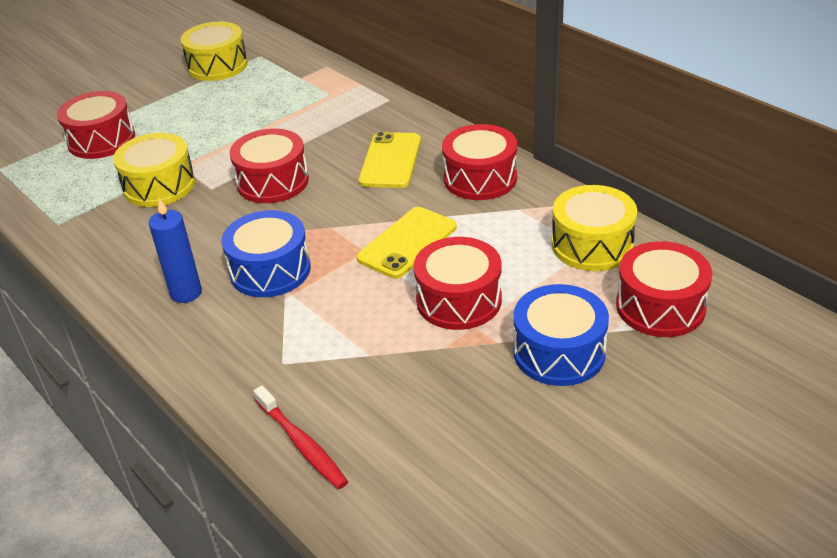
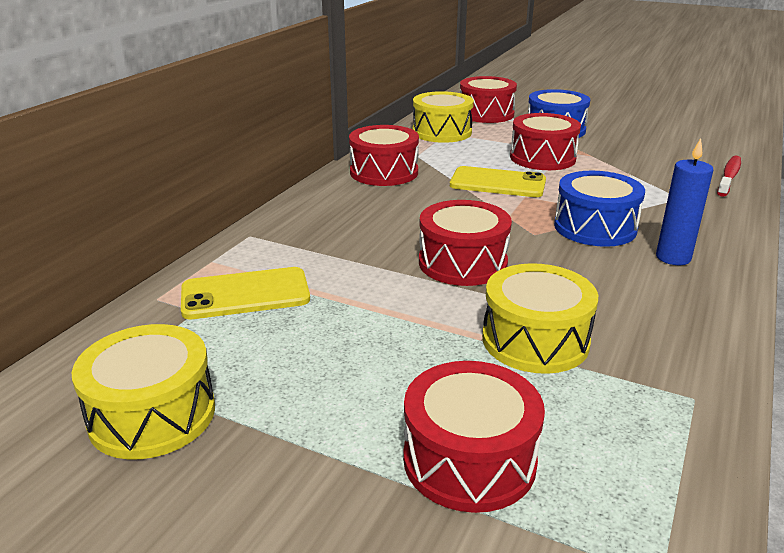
camera: 115 degrees left, 10 degrees down
yellow phone [359,132,421,188] -> yellow phone moved to [181,267,310,319]

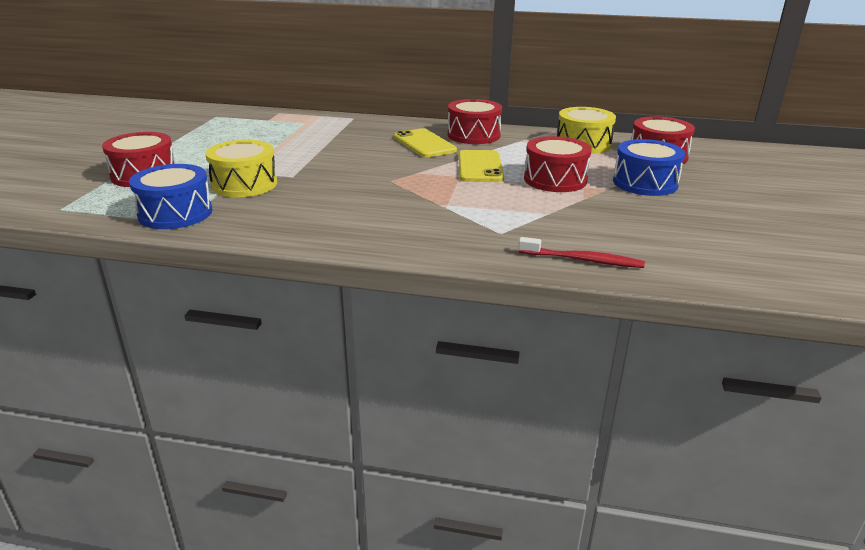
camera: 75 degrees right, 0 degrees up
yellow drum [71,324,215,460] -> none
yellow phone [181,267,310,319] -> yellow phone moved to [394,128,457,158]
red drum [419,200,512,286] -> none
blue drum [554,171,645,247] -> blue drum moved to [129,164,212,229]
blue candle [656,138,713,265] -> none

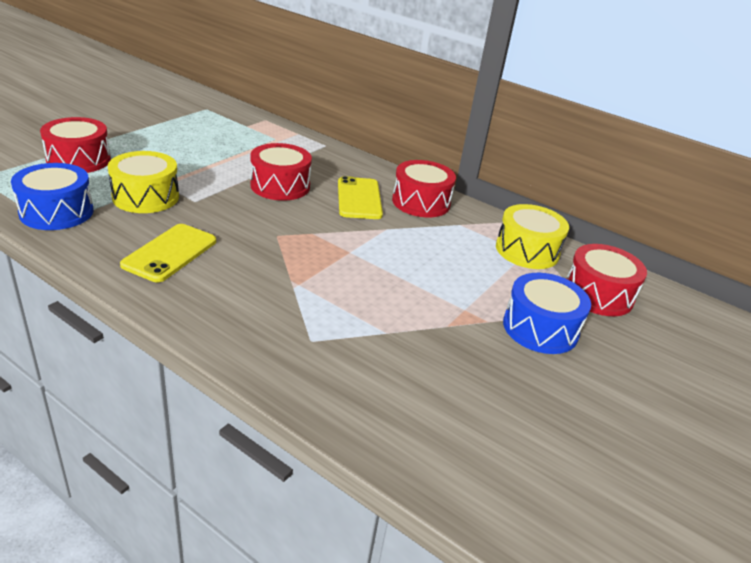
camera: 20 degrees right, 5 degrees up
yellow phone [459,150,504,182] -> yellow phone moved to [120,224,216,282]
red toothbrush [518,237,645,268] -> none
red drum [524,136,592,192] -> red drum moved to [251,143,312,201]

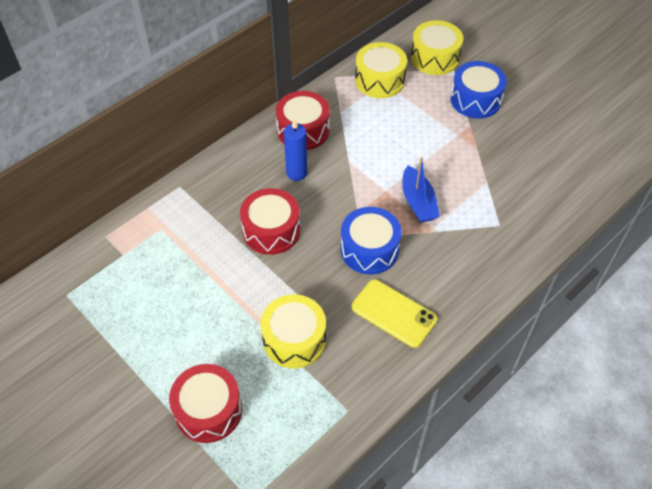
camera: 75 degrees left, 20 degrees up
blue drum [11,163,94,230] -> blue drum moved to [341,207,402,274]
yellow phone [338,176,383,219] -> blue candle [284,119,307,181]
red drum [566,244,647,316] -> yellow drum [411,20,463,75]
none -> blue boat [402,157,440,223]

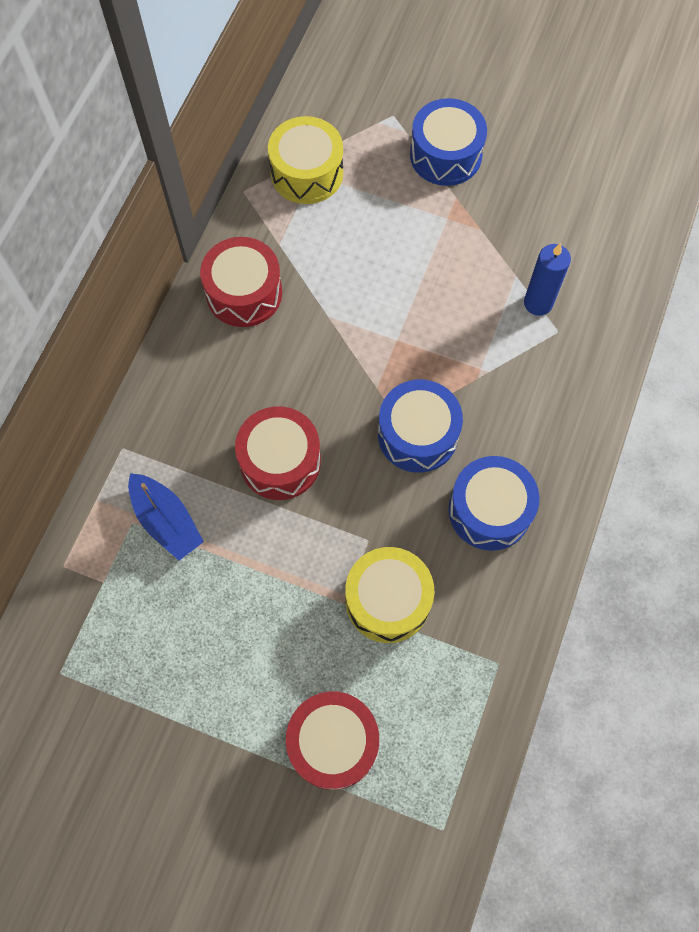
camera: 25 degrees left, 15 degrees up
blue candle [284,119,307,181] -> blue candle moved to [524,243,571,316]
yellow phone [351,279,437,348] -> blue drum [449,456,539,551]
blue boat [402,157,440,223] -> blue boat moved to [128,473,204,561]
yellow drum [411,20,463,75] -> none

